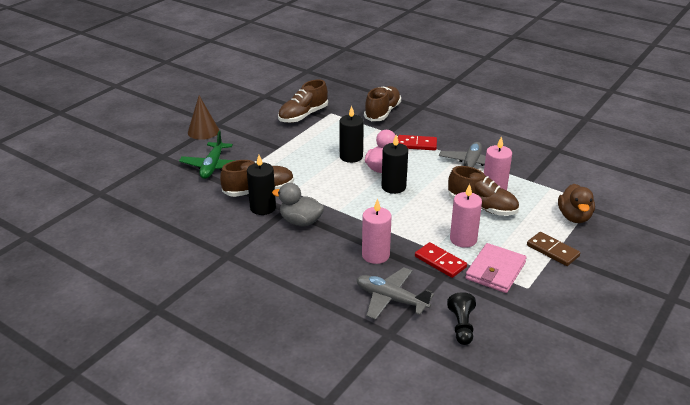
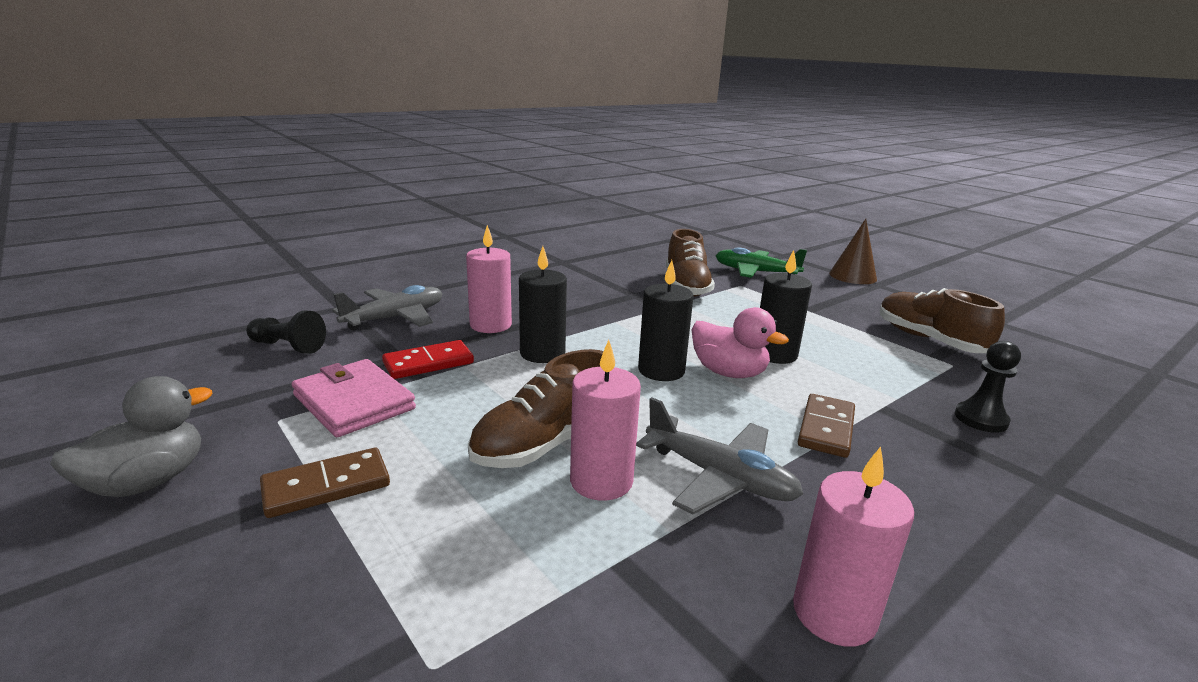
camera: 105 degrees right, 10 degrees down
black candle [247,155,276,215] -> black candle moved to [519,246,567,363]
grey duck [272,183,324,226] -> grey duck moved to [50,376,212,497]
brown shoe [364,86,401,121] -> black pawn [955,341,1021,433]
red domino [398,135,437,150] -> brown domino [798,394,855,458]
pink candle [450,184,482,248] -> pink candle moved to [793,446,914,647]
brown duck [558,184,595,223] -> none

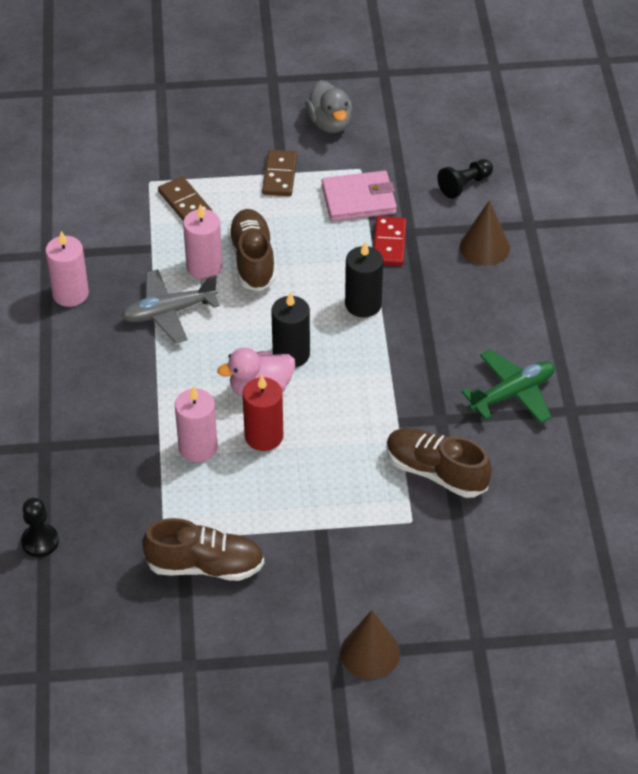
camera: 125 degrees right, 25 degrees up
grey plane [332,285,442,330] -> brown cone [460,200,510,266]
pink candle [466,225,512,333] -> pink candle moved to [175,386,218,462]
green plane [715,247,807,278] -> green plane moved to [461,350,555,423]
black candle [760,250,812,364] -> red candle [243,375,283,451]
brown domino [798,394,855,458] -> brown domino moved to [158,176,212,221]
black pawn [955,341,1021,433] -> black pawn moved to [21,498,59,557]

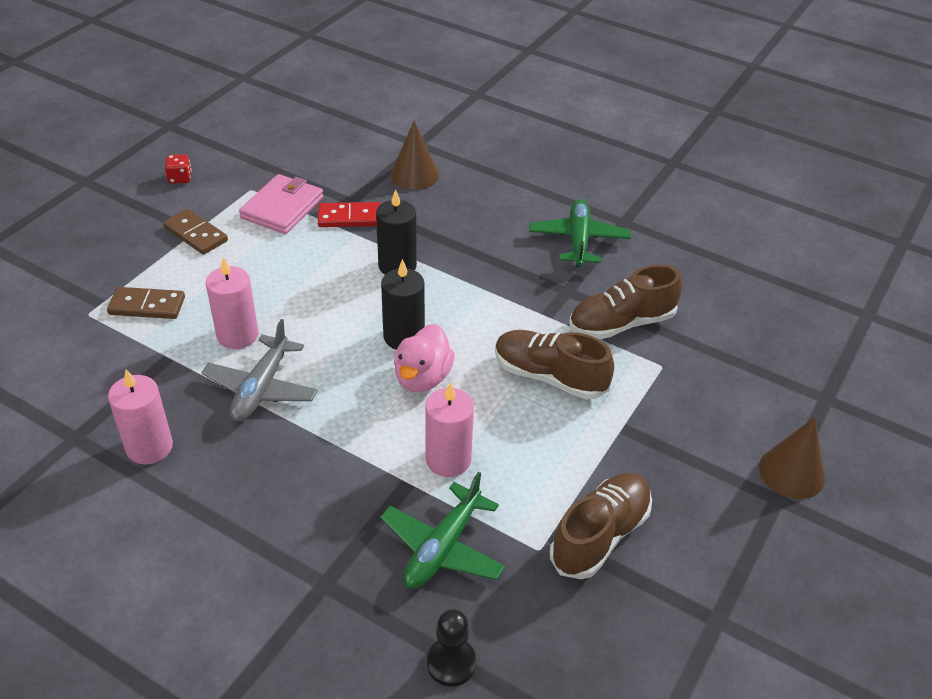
camera: 55 degrees left, 5 degrees down
brown shoe [228,209,276,291] -> brown shoe moved to [495,330,614,400]
red candle [243,375,283,451] -> none
grey duck [305,80,353,133] -> red dice [165,154,192,184]
red domino [374,216,406,266] -> red domino turned 45 degrees counterclockwise [318,202,381,227]
black pawn [438,159,493,199] -> none
none -> green plane [380,472,505,589]

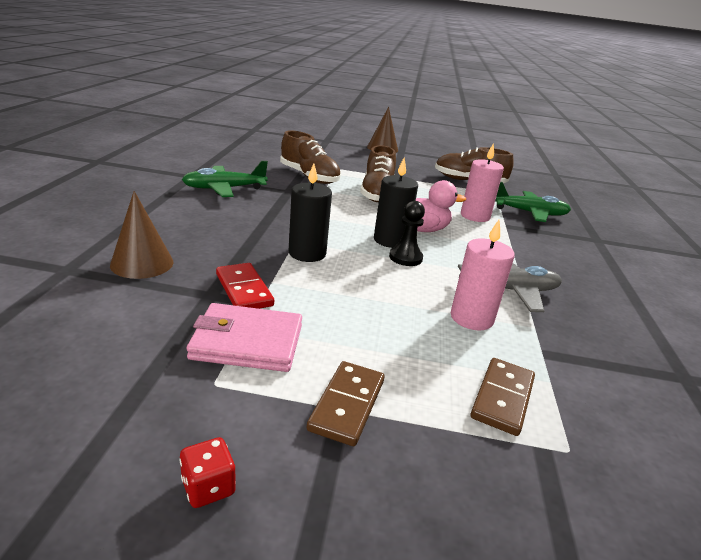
camera: 115 degrees left, 15 degrees down
brown domino [107,287,185,319] -> brown domino turned 45 degrees clockwise [471,358,535,436]
pink candle [108,369,173,465] -> none
black pawn [427,609,476,687] -> black pawn moved to [389,201,425,266]

